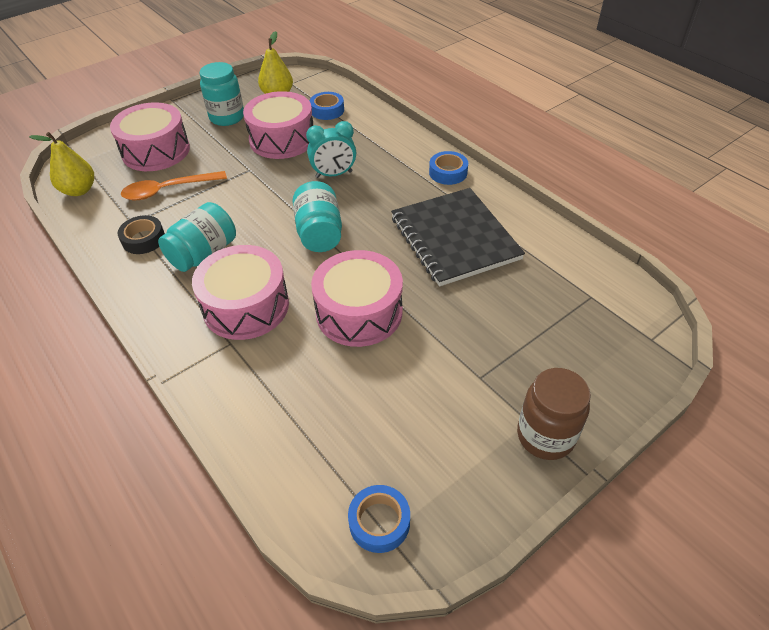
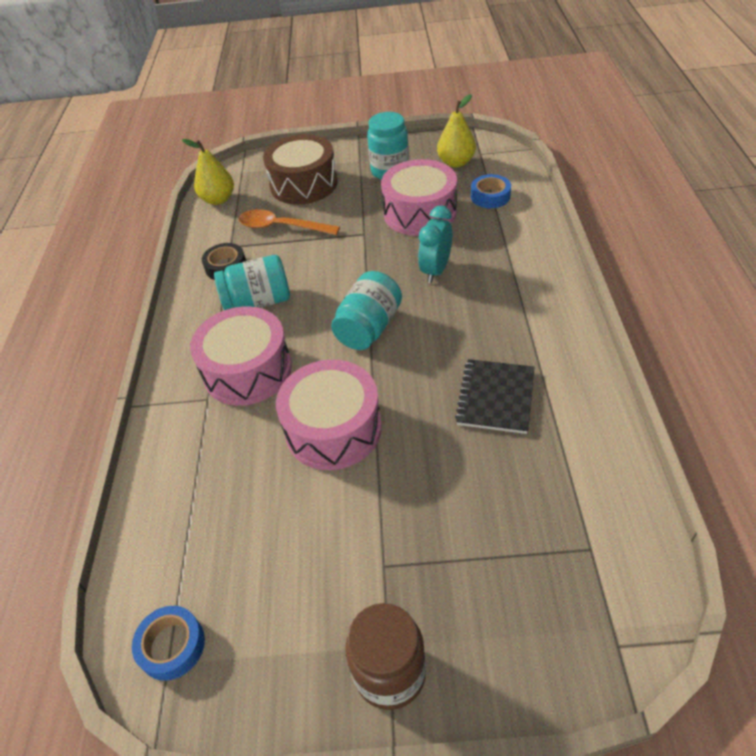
camera: 40 degrees right, 0 degrees up
pink drum [110,102,190,171] -> brown drum [263,134,338,205]
turquoise clock [306,121,356,178] -> turquoise clock turned 90 degrees clockwise [418,206,452,283]
black notebook [391,188,525,286] -> black notebook [455,359,535,434], size x0.61
blue tape [429,151,468,185] -> none

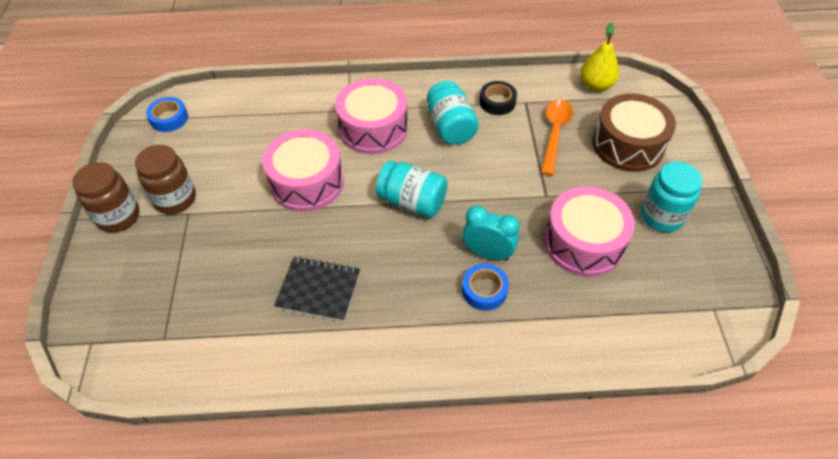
camera: 85 degrees right, 5 degrees up
yellow pear [437,94,476,168] -> none
blue tape [471,174,511,208] -> blue tape moved to [462,264,509,311]
none -> brown jar [135,145,196,214]

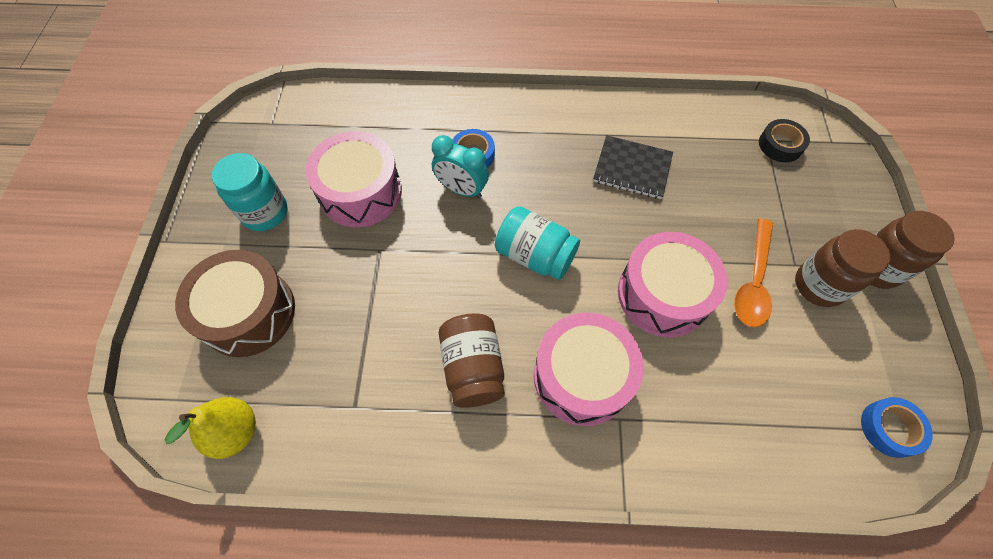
camera: 175 degrees left, 10 degrees up
turquoise jar [427,81,479,145] -> brown jar [439,314,505,408]
black tape [479,81,517,115] -> black tape moved to [759,119,810,162]
orange spoon [541,99,573,176] -> orange spoon moved to [734,218,773,327]

